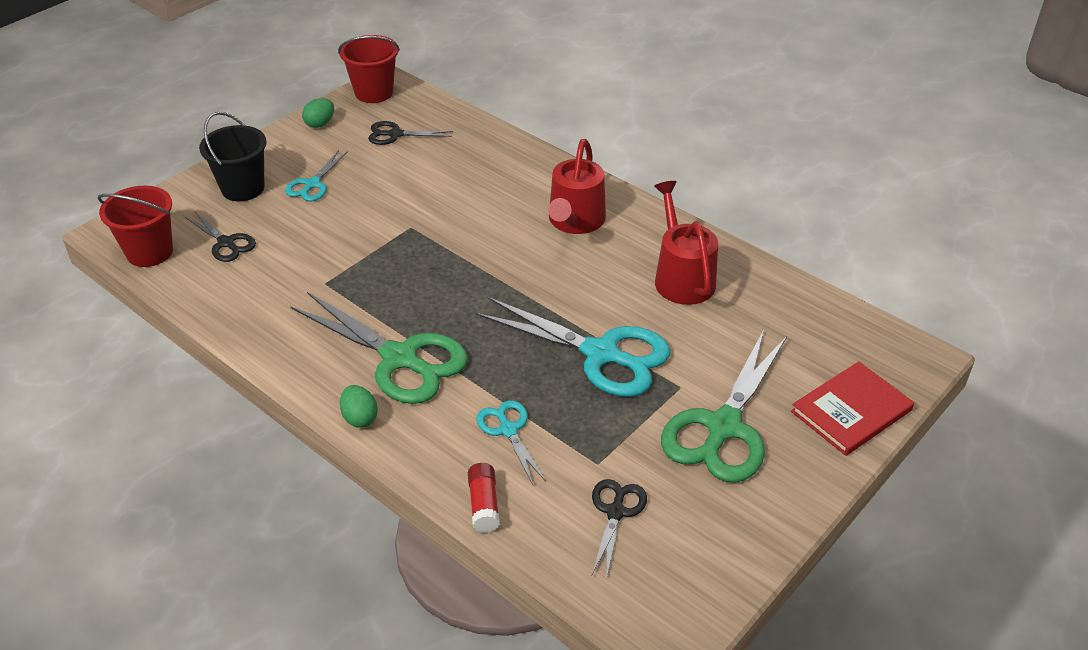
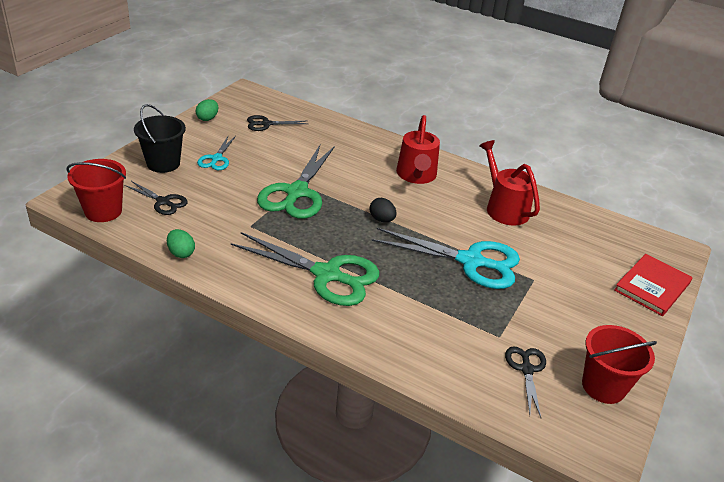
camera: 15 degrees left, 5 degrees down
red bucket [338,35,400,103] -> red bucket moved to [582,325,657,404]
green egg [340,385,378,428] -> green egg moved to [167,229,195,258]
red glue stick [468,463,500,533] -> none
turquoise scissors [476,400,546,485] -> none
green scissors [661,330,787,483] -> green scissors moved to [257,145,335,219]
none -> black egg [369,198,396,222]

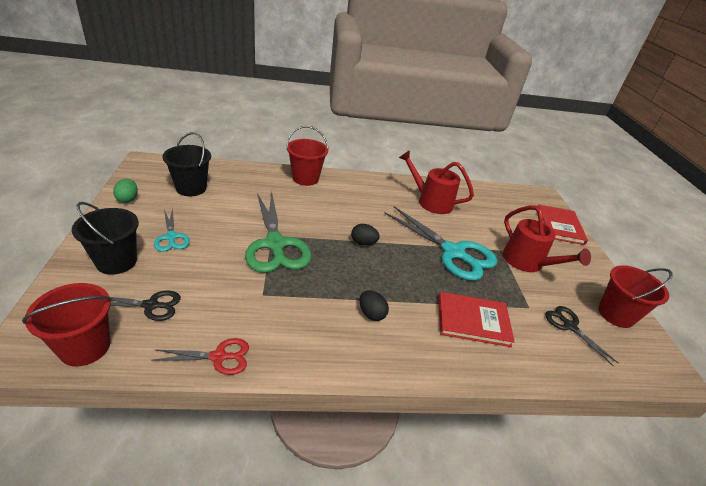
camera: 35 degrees left, 0 degrees up
green egg [167,229,195,258] -> red scissors [153,338,249,375]
green scissors [231,232,380,306] -> black egg [360,290,389,321]
black scissors [247,115,308,131] -> black bucket [162,132,211,196]
turquoise scissors [372,228,520,289] -> turquoise scissors turned 60 degrees clockwise [385,206,497,281]
red watering can [396,115,440,184] -> red watering can moved to [503,205,591,272]
none -> red bucket [286,126,329,186]
none -> red book [438,292,515,347]

